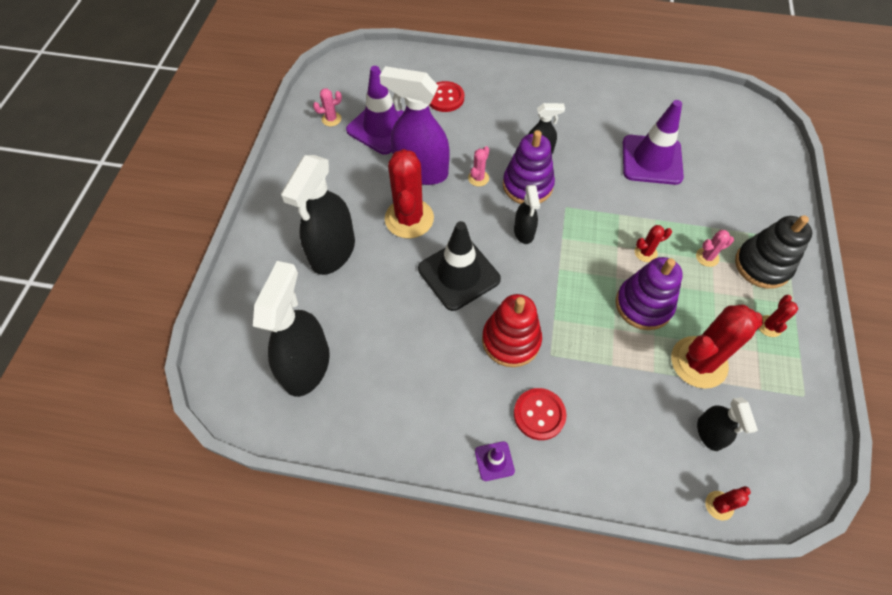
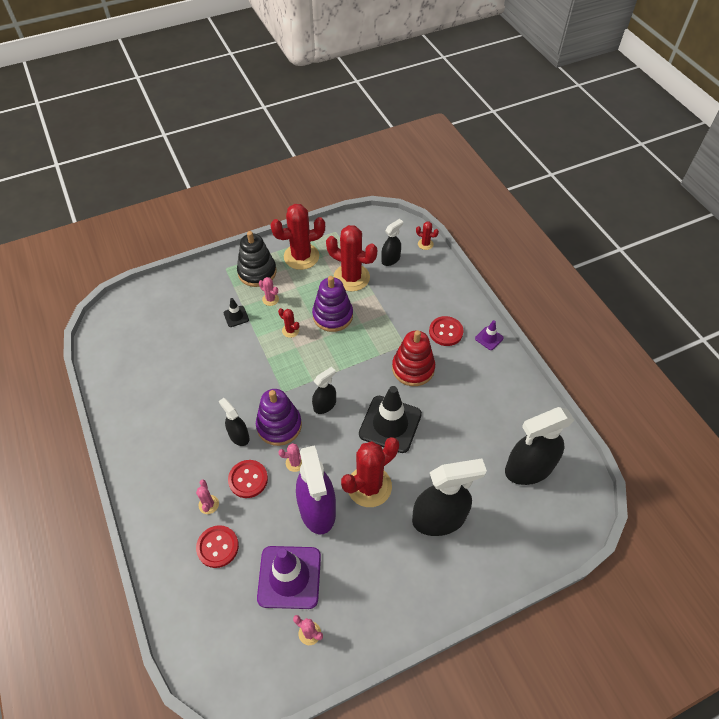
camera: 125 degrees left, 5 degrees down
purple traffic cone [623,100,684,185] -> none
red cactus [759,295,798,337] -> red cactus [270,204,325,270], size x2.23
none -> pink cactus [196,479,219,514]
none -> black traffic cone [224,298,249,327]
none -> red button [228,460,268,498]

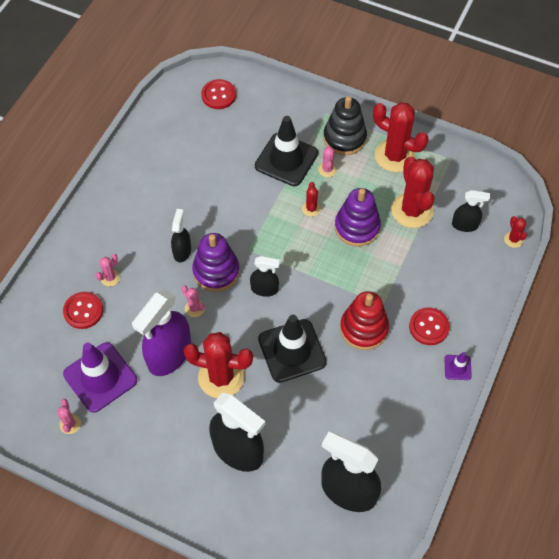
camera: 50 degrees right, 5 degrees up
black traffic cone [224,298,249,327] -> black traffic cone [255,116,318,186], size x2.20
red button [228,460,268,498] -> red button moved to [201,79,236,109]

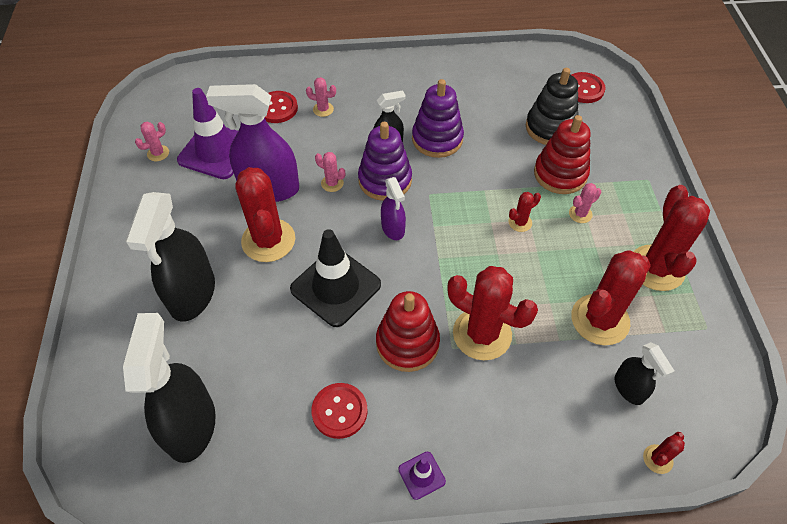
camera: 60 degrees right, 5 degrees down
pink cactus [181,285,205,317] -> pink cactus turned 75 degrees counterclockwise [315,152,345,192]
black spray bottle [250,256,280,297] -> purple spray bottle [381,177,406,240]
black traffic cone [255,116,318,186] -> red stacking toy [534,115,591,194]
black stacking toy [323,96,367,155] -> black stacking toy moved to [526,68,578,145]
purple stacking toy [335,188,381,247] -> purple stacking toy moved to [412,79,464,158]
red button [409,307,450,345] -> red button moved to [311,383,368,439]
none -> red cactus [447,266,538,360]

